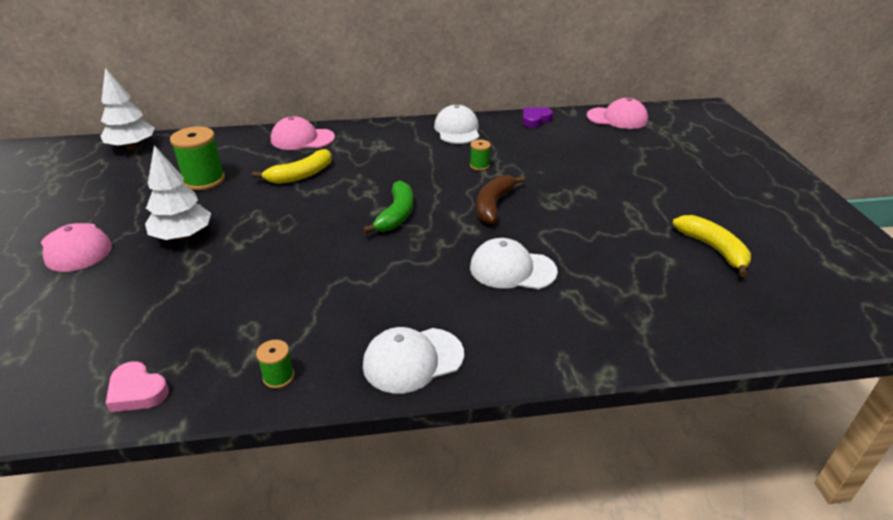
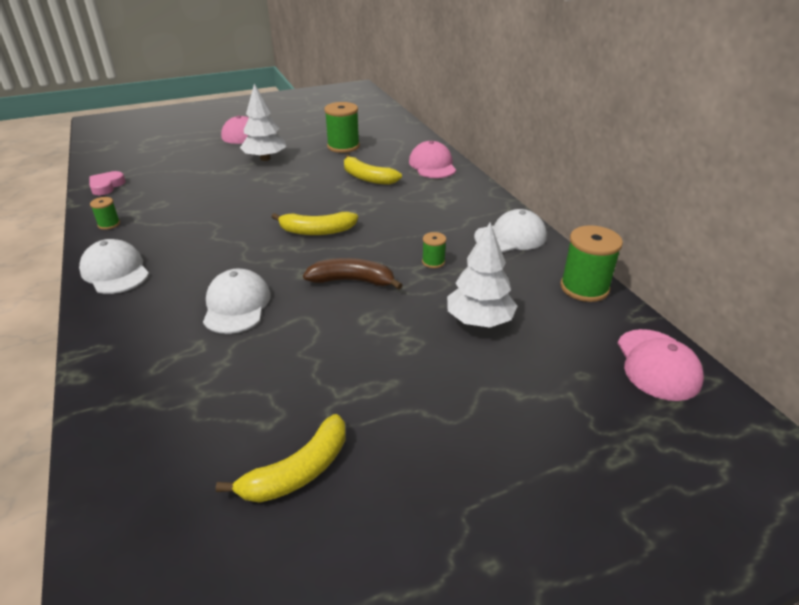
camera: 75 degrees right, 0 degrees up
white tree [101,68,154,150] -> white tree moved to [447,222,517,328]
green banana [363,181,413,234] -> yellow banana [272,212,358,235]
purple heart [523,107,553,127] -> green spool [560,225,623,302]

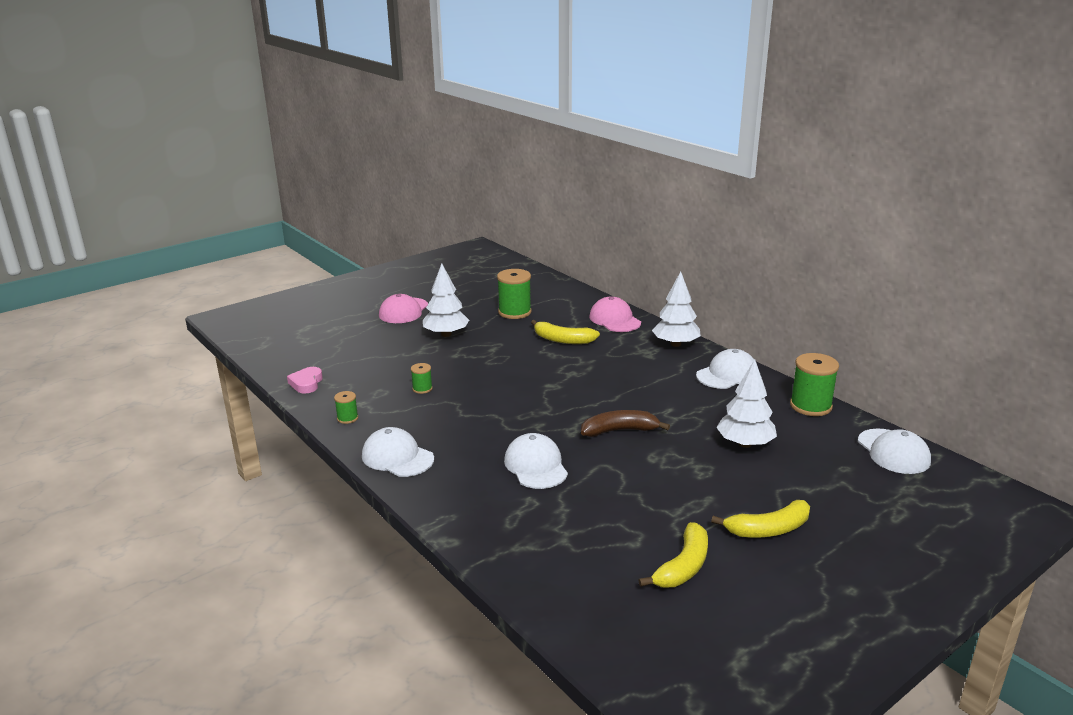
camera: 15 degrees left, 10 degrees down
yellow banana [272,212,358,235] -> yellow banana moved to [711,500,810,537]
green spool [422,232,446,268] -> green spool moved to [411,363,433,394]
pink cap [618,329,704,401] -> white cap [858,428,931,474]
none -> white tree [652,271,701,347]

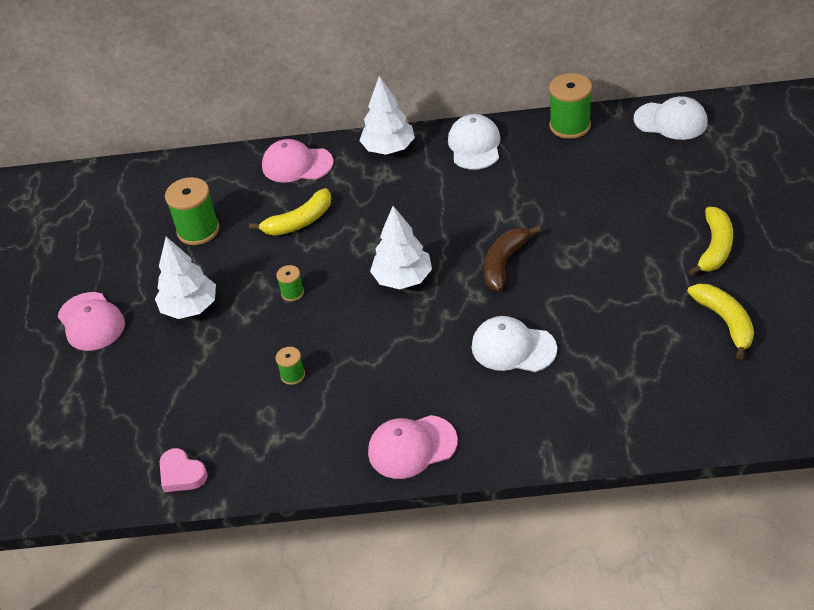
camera: 50 degrees left, 20 degrees up
green spool [334,391,358,424] -> green spool moved to [276,265,304,301]
white cap [362,427,434,477] -> pink cap [368,415,458,479]
white tree [716,359,777,448] -> white tree moved to [370,206,432,289]

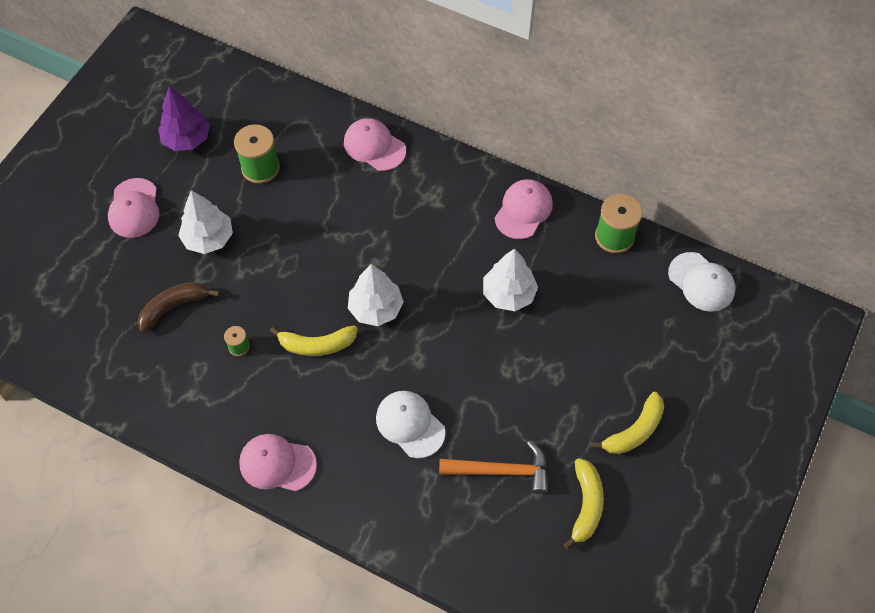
camera: 25 degrees right, 15 degrees up
pink heart [160,448,208,492] -> none
yellow banana [249,188,331,236] -> yellow banana moved to [270,326,358,356]
green spool [276,265,304,301] -> none
white tree [359,76,415,155] -> white tree moved to [483,249,538,311]
white cap [448,114,500,170] -> pink cap [495,179,553,239]
brown banana [484,226,541,292] -> brown banana moved to [137,282,220,333]
none -> purple tree [158,86,210,151]
none -> orange hammer [439,441,548,494]

